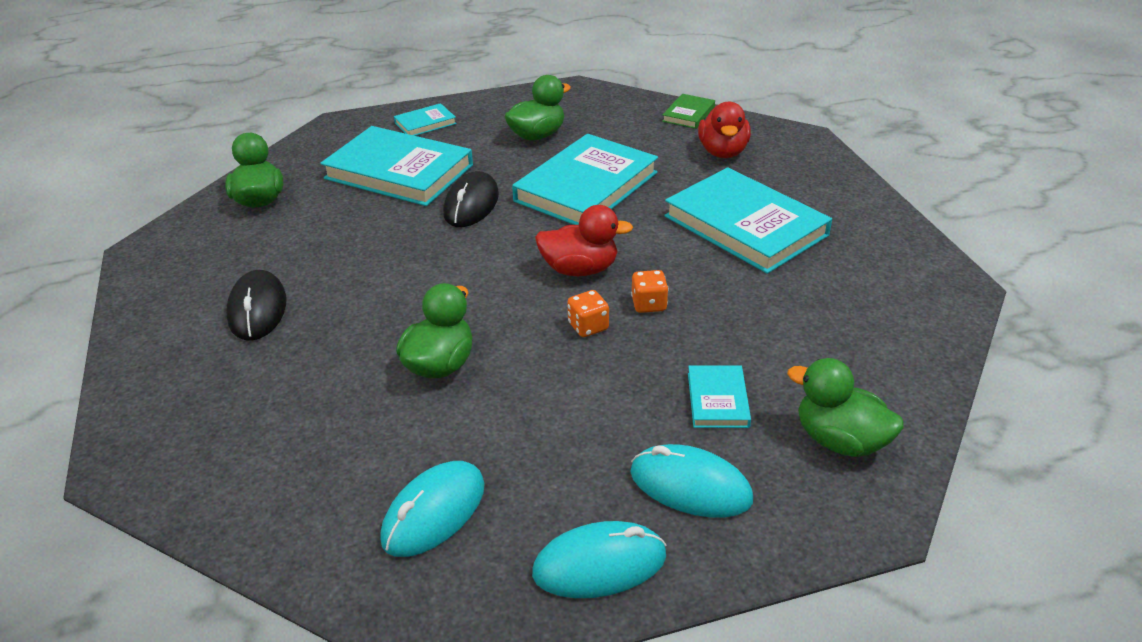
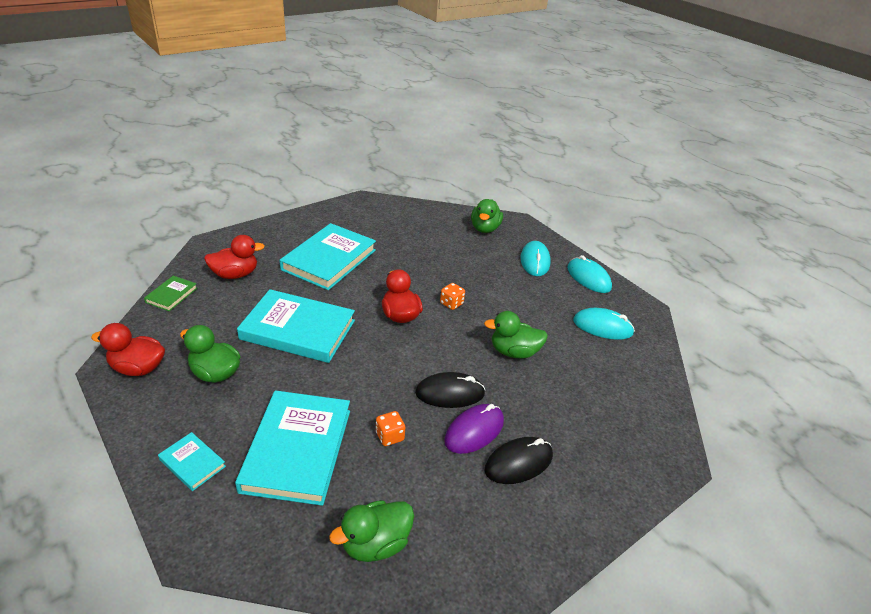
camera: 115 degrees left, 0 degrees up
black mouse [443,171,499,227] -> black mouse moved to [415,372,485,408]
orange dice [631,270,668,313] -> orange dice moved to [376,411,405,446]
green book [662,94,715,129] -> green book turned 75 degrees counterclockwise [144,276,197,311]
turquoise book [688,365,751,428] -> none
none -> red duck [91,323,165,376]
none -> purple mouse [444,404,504,454]

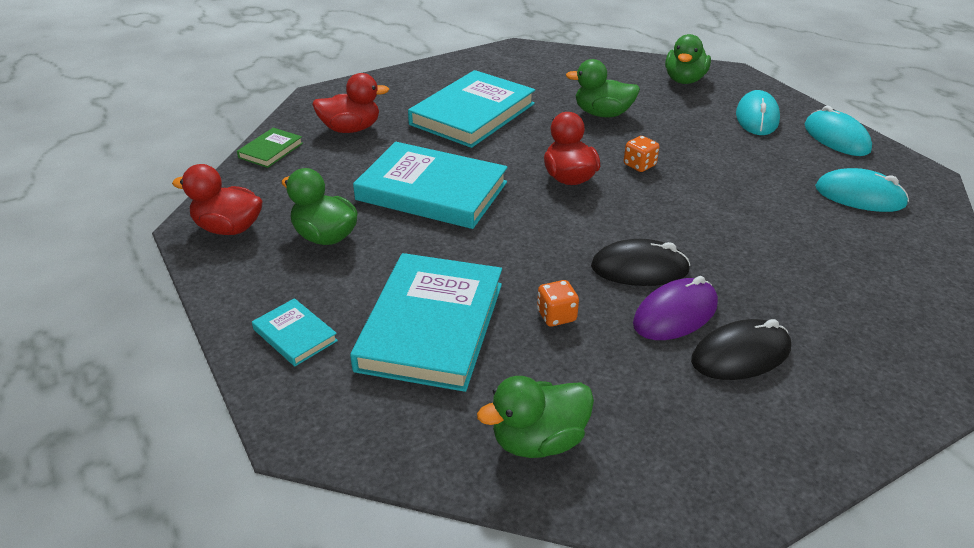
camera: 10 degrees right, 0 degrees up
green duck [484,311,548,358] -> green duck moved to [566,59,640,117]

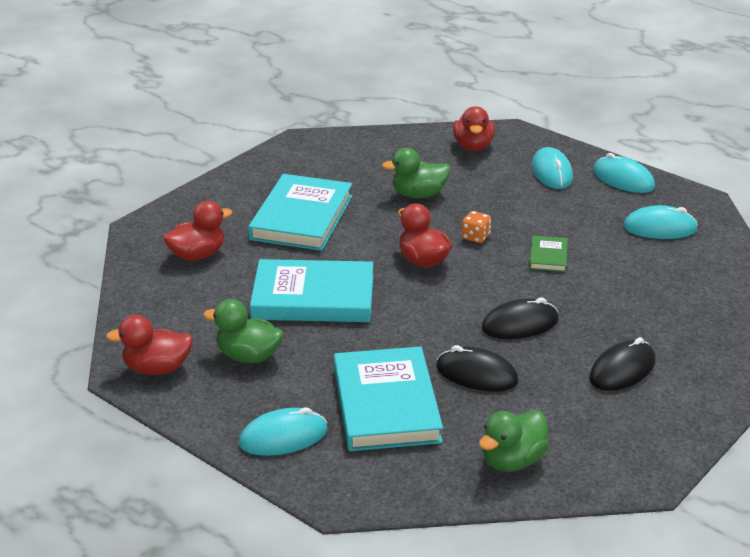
camera: 20 degrees left, 5 degrees down
green book [237,128,303,168] -> green book moved to [529,235,568,272]
turquoise book [252,298,338,366] -> turquoise mouse [239,407,328,456]
orange dice [537,280,579,327] -> black mouse [436,345,519,391]
purple mouse [633,276,718,340] -> none
green duck [665,34,711,84] -> red duck [453,106,495,151]

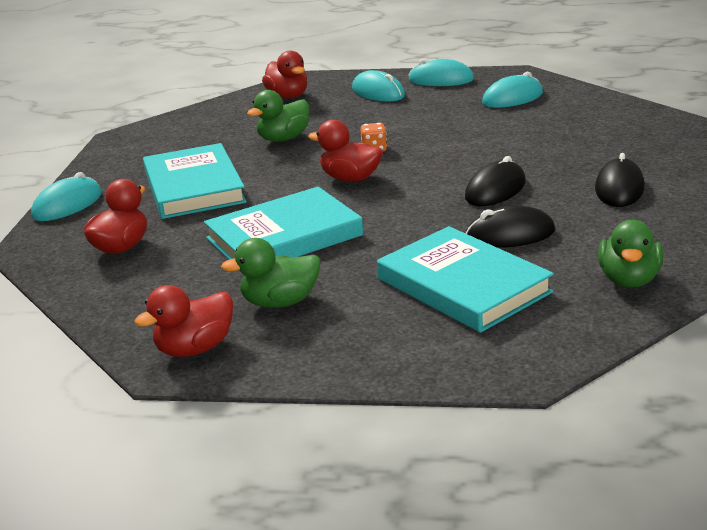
camera: 30 degrees left, 5 degrees down
turquoise mouse [239,407,328,456] -> turquoise mouse moved to [31,172,102,221]
green book [529,235,568,272] -> none

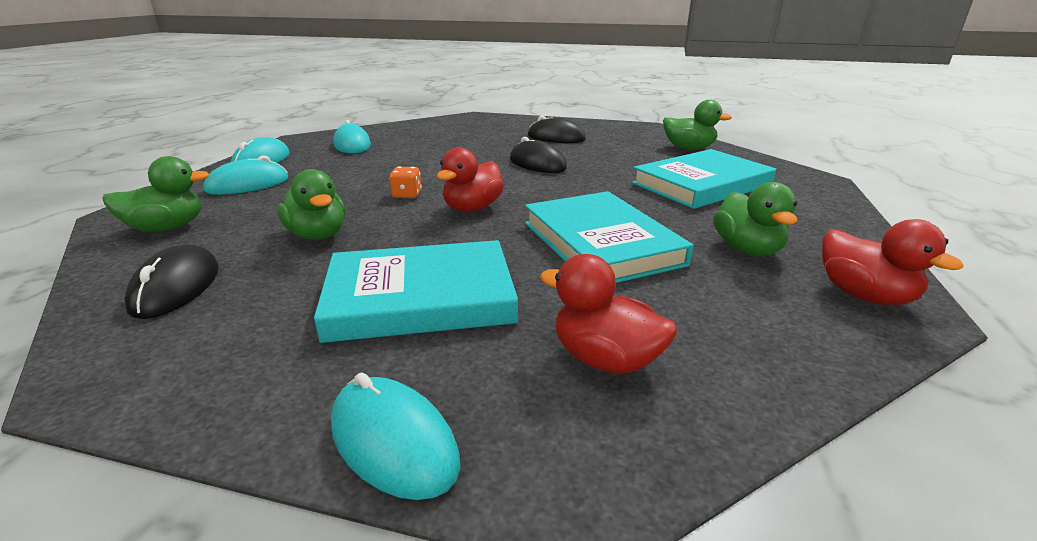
camera: 85 degrees left, 0 degrees up
red duck [262,50,307,99] -> green duck [102,156,210,232]
black mouse [466,206,555,248] -> black mouse moved to [124,245,219,319]

